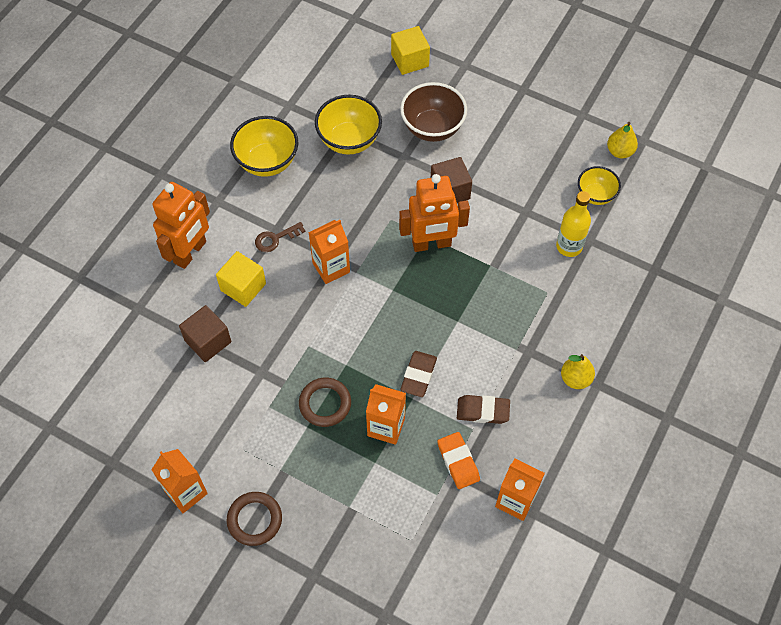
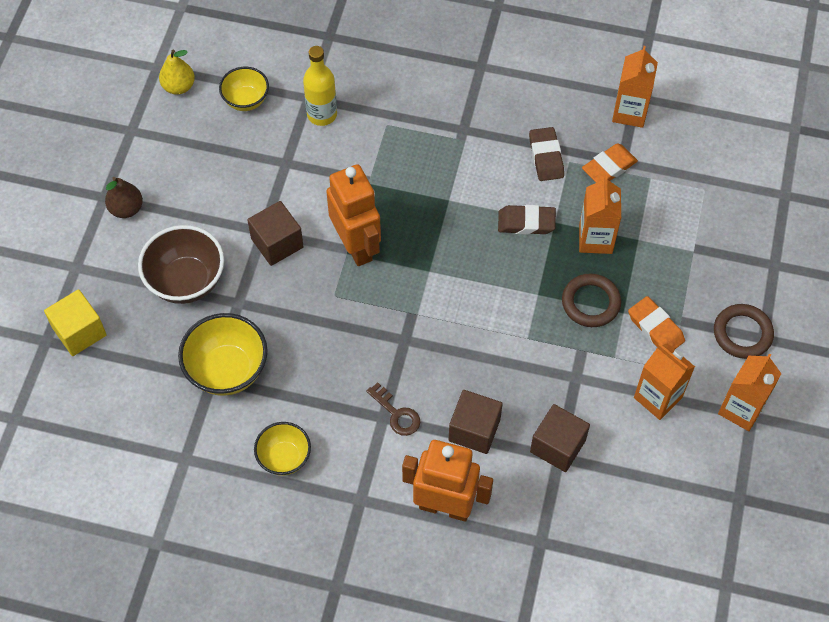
camera: 105 degrees left, 0 degrees up
yellow cube [216,251,266,307] -> brown cube [448,390,503,454]
yellow bowl [230,116,298,177] -> yellow bowl [254,422,311,476], size x0.63
orange carton [308,220,350,284] -> orange carton moved to [634,343,695,420]
yellow pear [561,354,595,389] -> none
none -> brown pear [105,177,143,218]
none -> orange eraser [628,296,685,349]

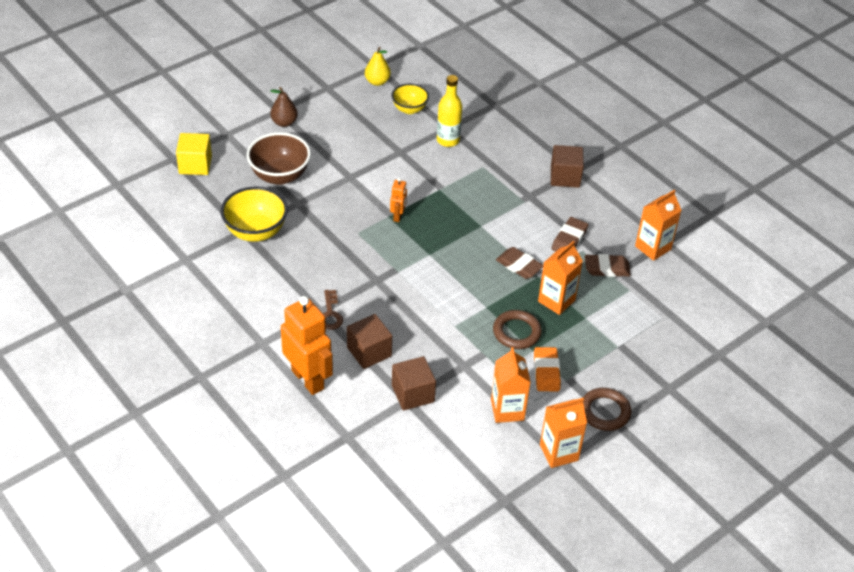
camera: 35 degrees right, 15 degrees down
brown cube [247,201,304,266] -> brown cube moved to [551,145,584,188]
yellow bowl [254,422,311,476] -> none
orange robot [326,164,381,266] -> orange robot [390,178,407,222], size x0.47
orange eraser [582,143,638,183] -> brown eraser [585,254,631,277]

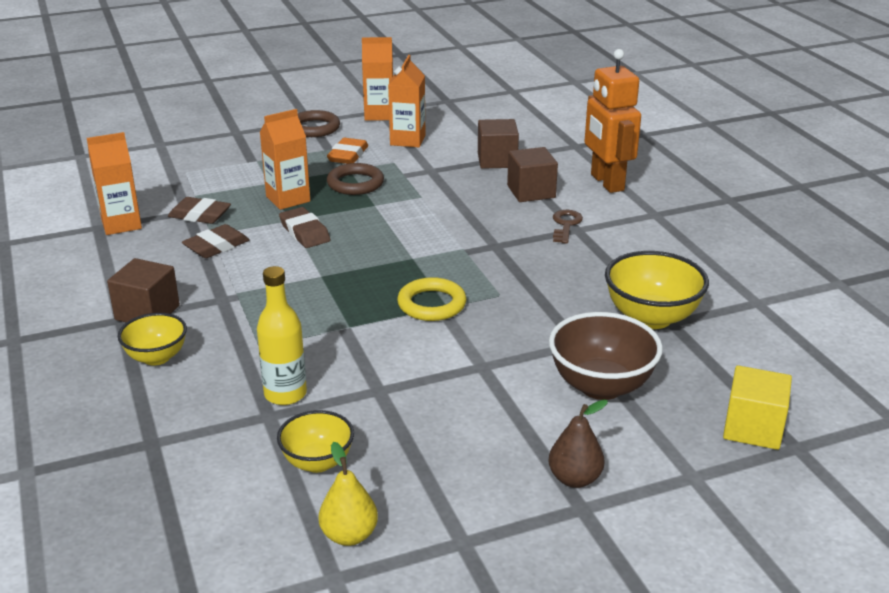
camera: 160 degrees left, 15 degrees down
orange robot [390,178,407,222] -> yellow ring [397,277,466,321]
none -> yellow bowl [118,313,187,366]

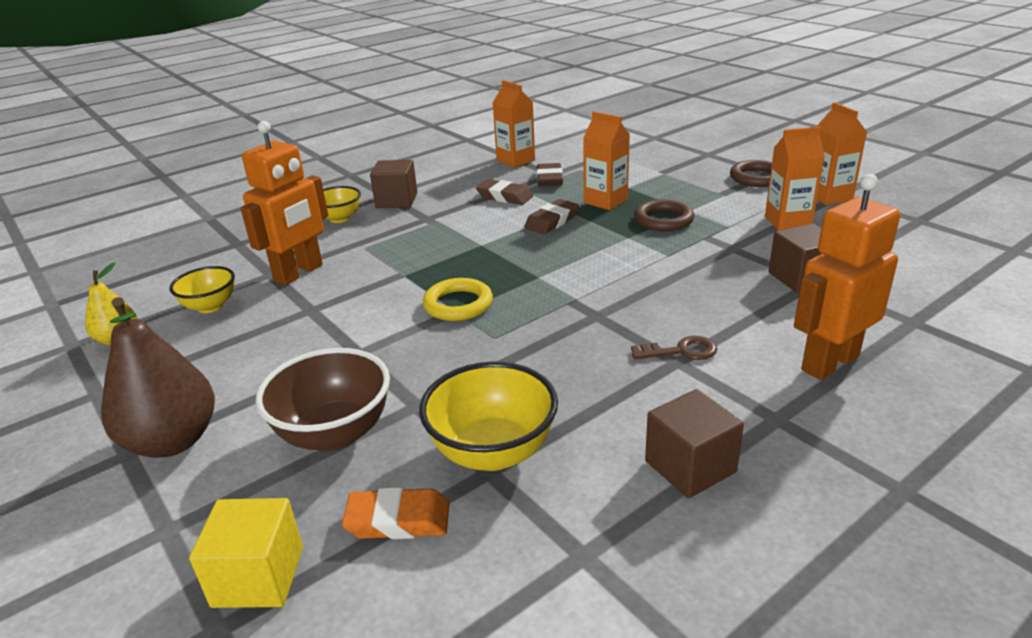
camera: 75 degrees right, 0 degrees up
yellow bottle [257,266,307,405] -> orange robot [241,121,328,285]
orange eraser [327,138,368,164] -> orange eraser moved to [342,487,450,539]
brown cube [507,147,558,202] -> brown cube moved to [645,389,744,498]
brown pear [549,400,608,488] -> brown pear [101,297,215,458], size x1.78

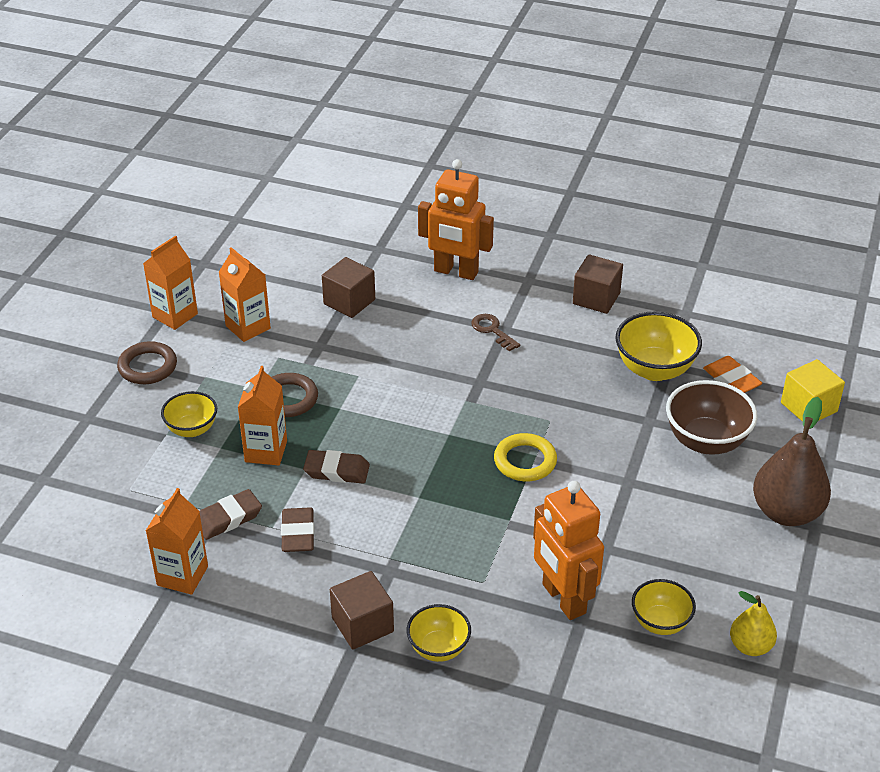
camera: 125 degrees left, 10 degrees up
orange robot [241,121,328,285] -> orange robot turned 120 degrees counterclockwise [533,481,604,620]
none -> yellow bowl [161,391,217,437]

